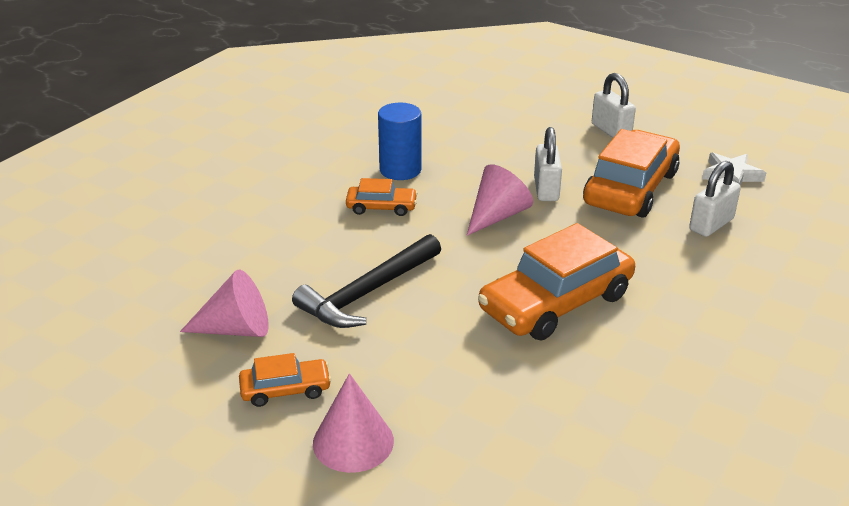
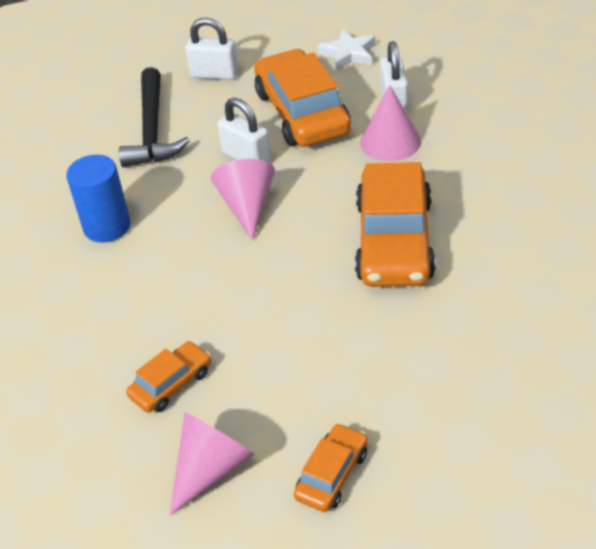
camera: 45 degrees left, 10 degrees up
black hammer [292,234,441,328] -> black hammer moved to [119,67,190,168]
pink cone [313,373,394,473] -> pink cone moved to [360,85,421,161]
orange car [346,178,418,216] -> orange car moved to [126,341,211,413]

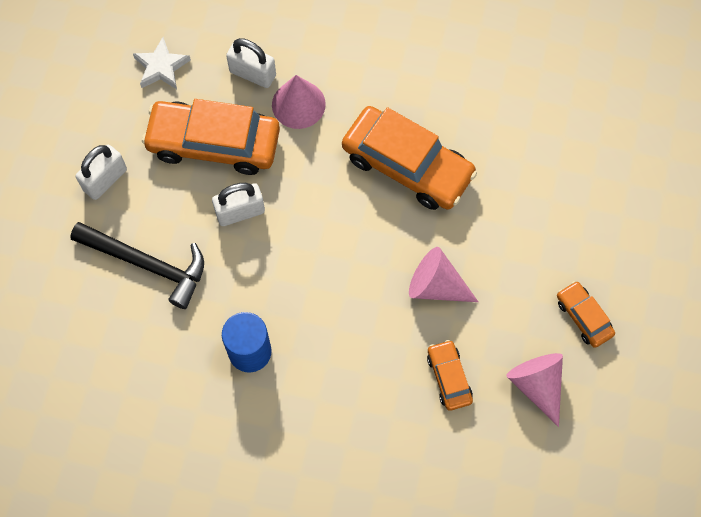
camera: 65 degrees left, 25 degrees up
pink cone [211,159,275,241] -> pink cone moved to [409,247,478,302]

